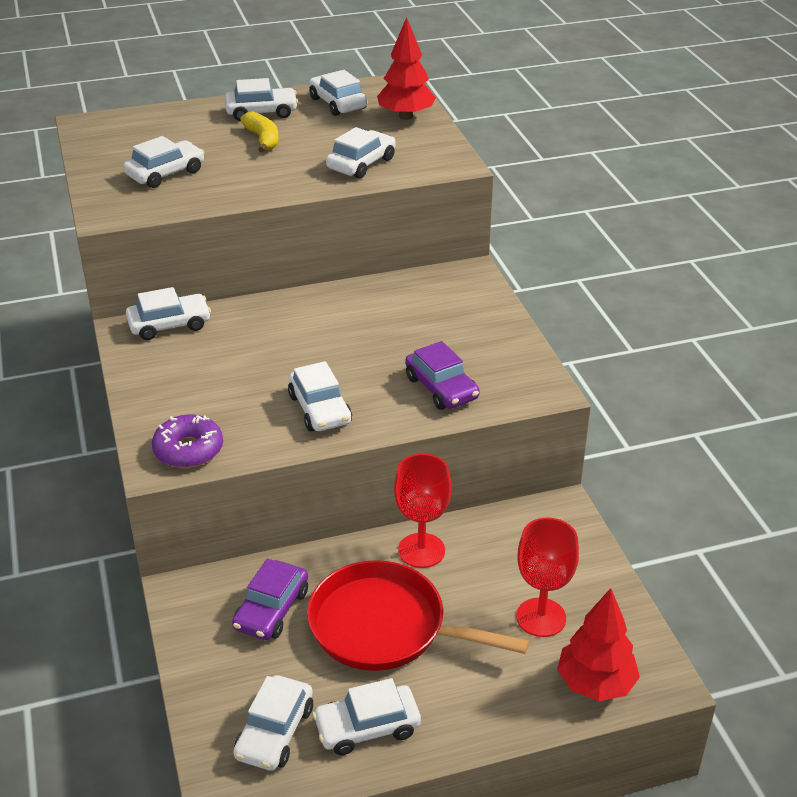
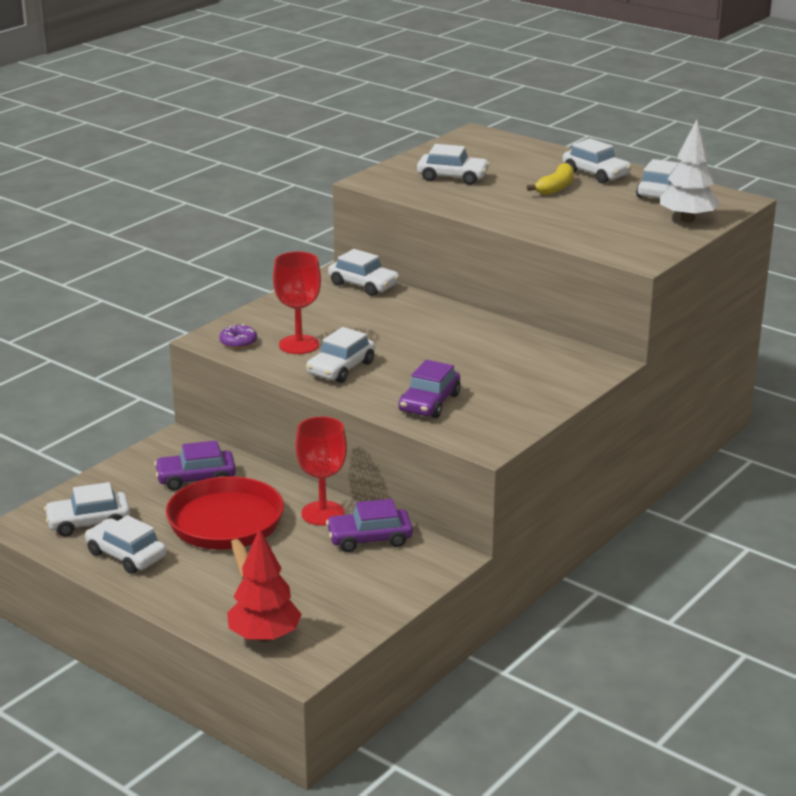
camera: 55 degrees right, 10 degrees down
purple donut [152,414,223,468] -> purple donut [219,324,257,349], size x0.65
white car [326,127,396,179] -> none
red tree [377,17,436,120] -> white tree [660,120,720,223]
red goblet [516,517,579,637] -> red goblet moved to [273,252,321,354]
none -> purple car [326,499,413,552]

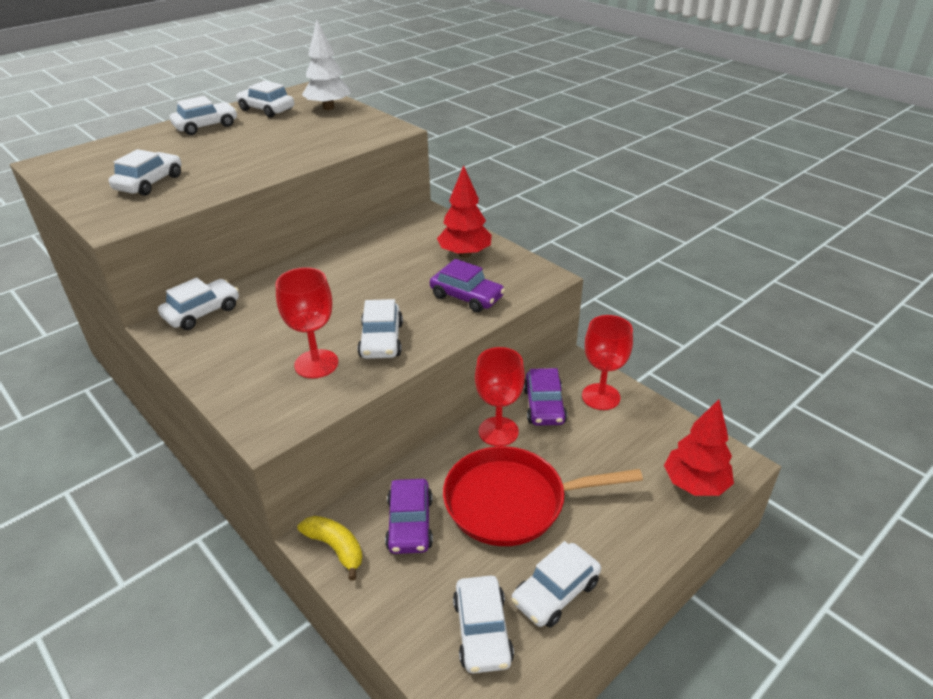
camera: 80 degrees left, 10 degrees up
purple donut [219,324,257,349] -> none
white car [306,327,375,383] -> white car turned 45 degrees clockwise [358,299,403,359]
yellow banana [527,163,574,195] -> yellow banana moved to [297,516,362,581]
none -> red tree [437,165,492,258]
none -> red goblet [582,315,633,410]

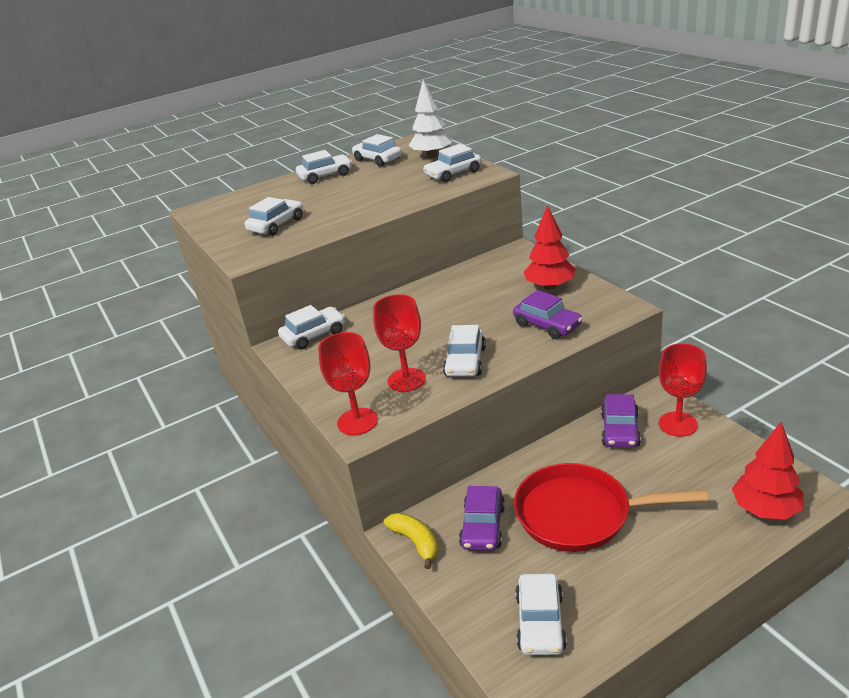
camera: 15 degrees right, 5 degrees down
red goblet [475,347,525,446] -> red goblet moved to [318,332,378,435]
white car [512,541,601,628] -> white car moved to [423,144,482,183]

